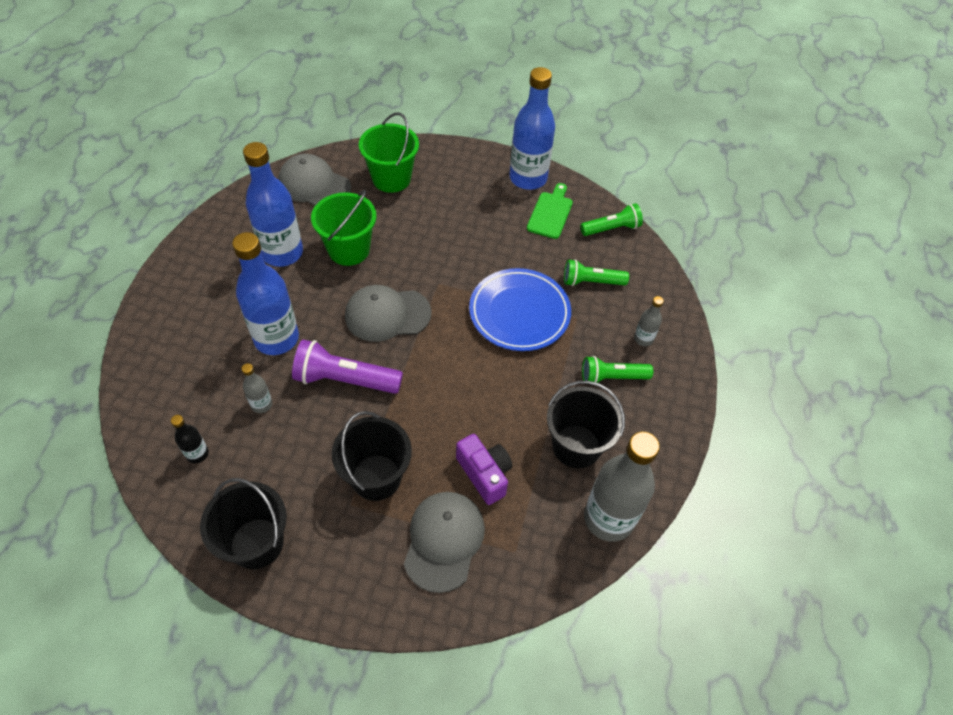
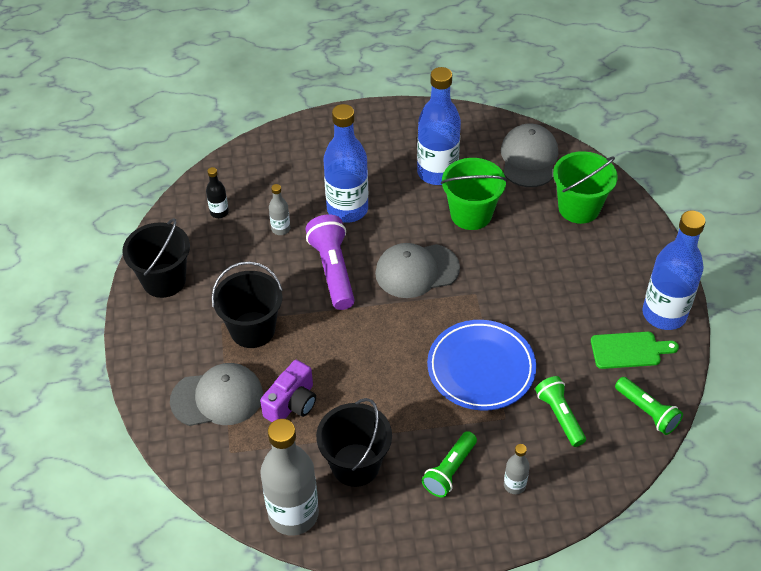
camera: 70 degrees right, 5 degrees down
grey cap [345,285,432,342] -> grey cap turned 75 degrees counterclockwise [375,243,460,298]
green flashlight [582,356,653,383] -> green flashlight turned 120 degrees counterclockwise [422,431,477,497]

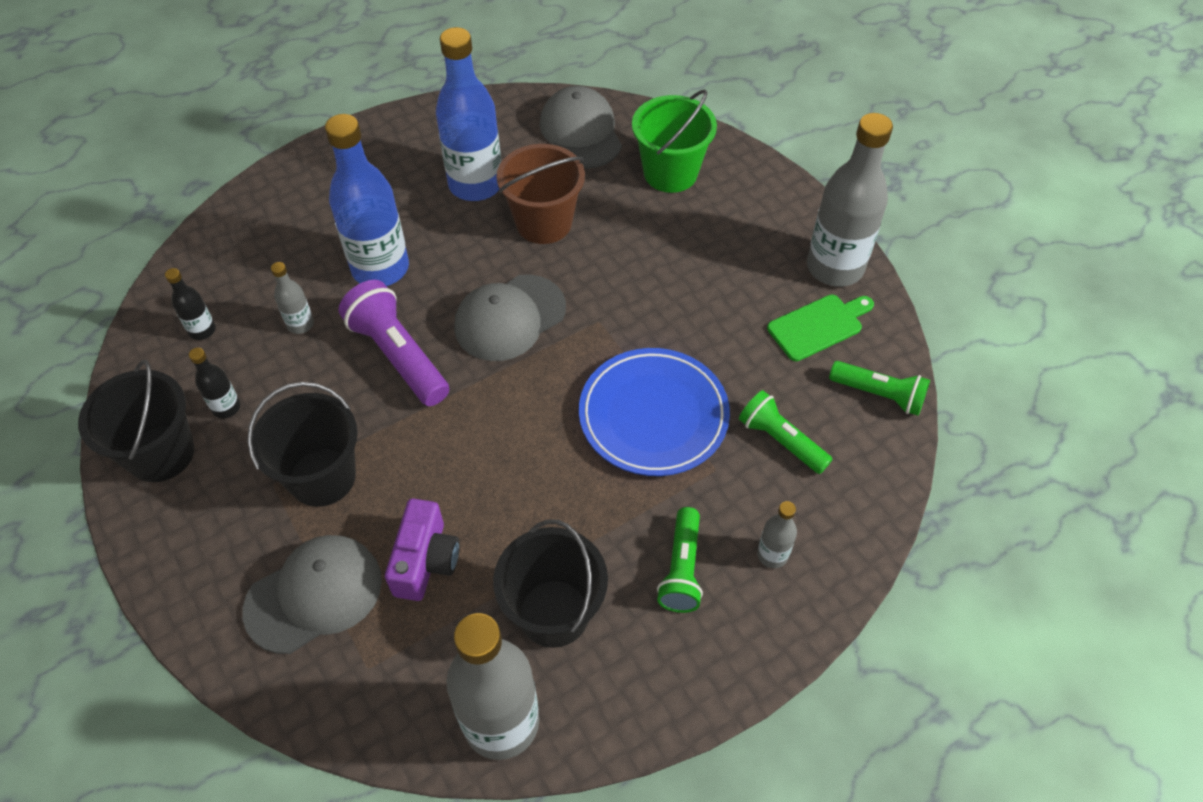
camera: 25 degrees left, 5 degrees up
green bucket [441,158,507,230] -> brown bucket [497,144,585,244]
blue bottle [643,211,706,330] -> grey bottle [807,113,893,287]
none -> black bottle [189,348,240,418]

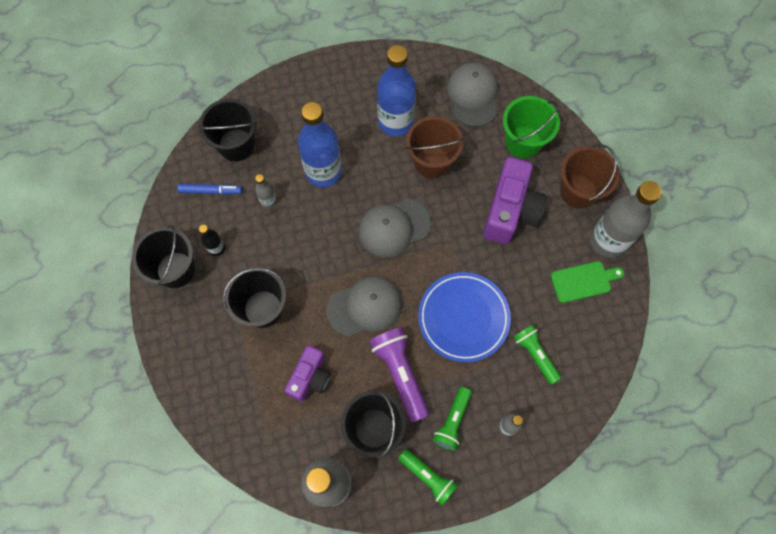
camera: 15 degrees right, 15 degrees up
black bottle [165,268,216,340] -> blue marker [177,184,242,195]
grey cap [242,535,382,654] -> grey cap moved to [326,276,402,337]
purple flashlight [338,280,449,406] -> purple flashlight moved to [369,327,430,422]
green flashlight [829,361,930,416] -> green flashlight moved to [398,449,458,506]
none -> black bucket [197,99,257,161]
none -> purple camera [483,157,546,244]
none -> brown bucket [560,144,620,209]

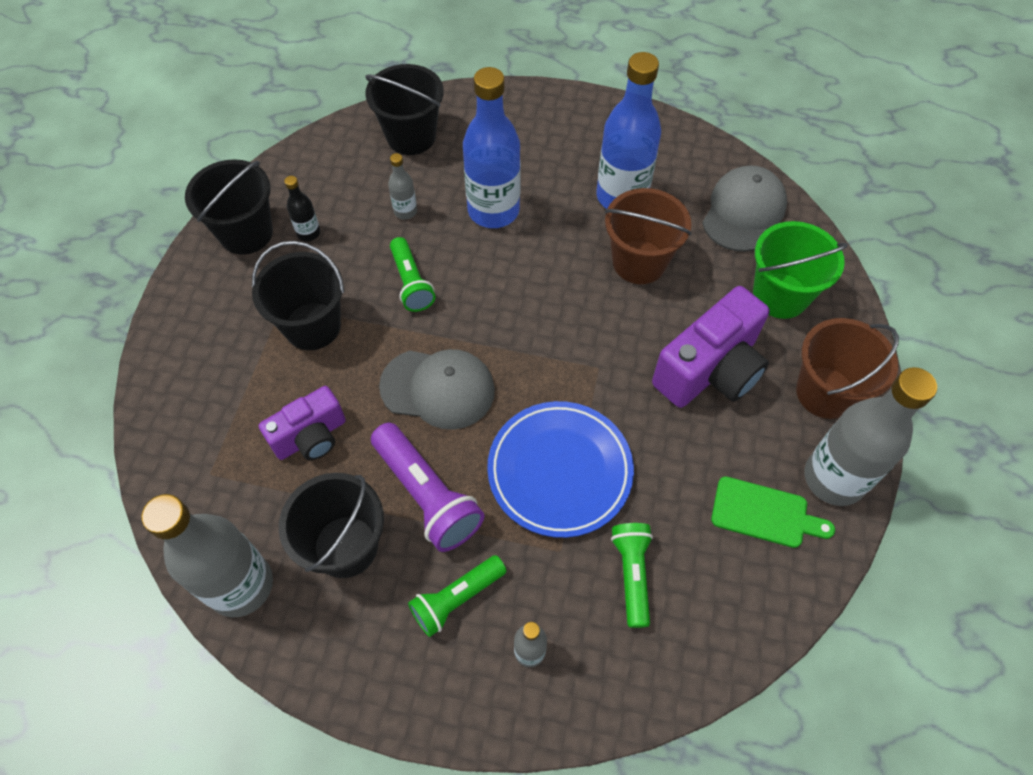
camera: 30 degrees right, 10 degrees down
blue marker [177,184,242,195] -> none
grey cap [359,199,431,257] -> none
purple flashlight [369,327,430,422] -> purple flashlight turned 135 degrees clockwise [371,423,484,552]
green flashlight [398,449,458,506] -> green flashlight moved to [390,237,435,312]

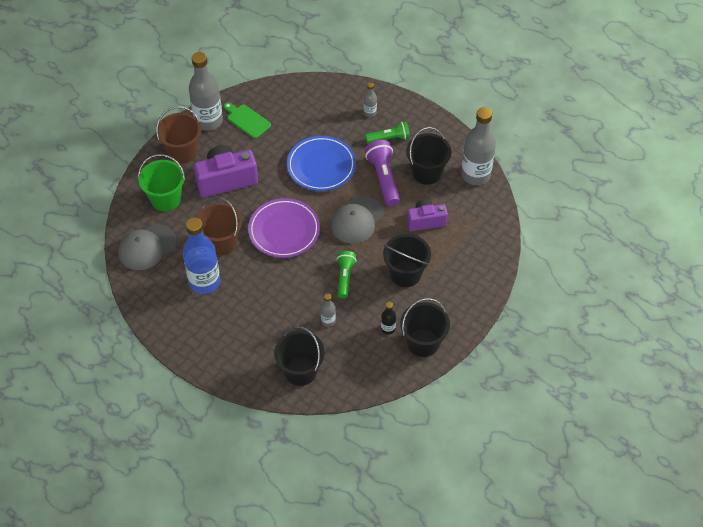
camera: 155 degrees left, 5 degrees down
grey cap [379,349,495,430] -> grey cap turned 90 degrees counterclockwise [331,196,384,243]
blue bottle [463,67,521,228] -> none
green flashlight [611,523,653,628] -> none
none -> purple plate [248,198,320,258]

